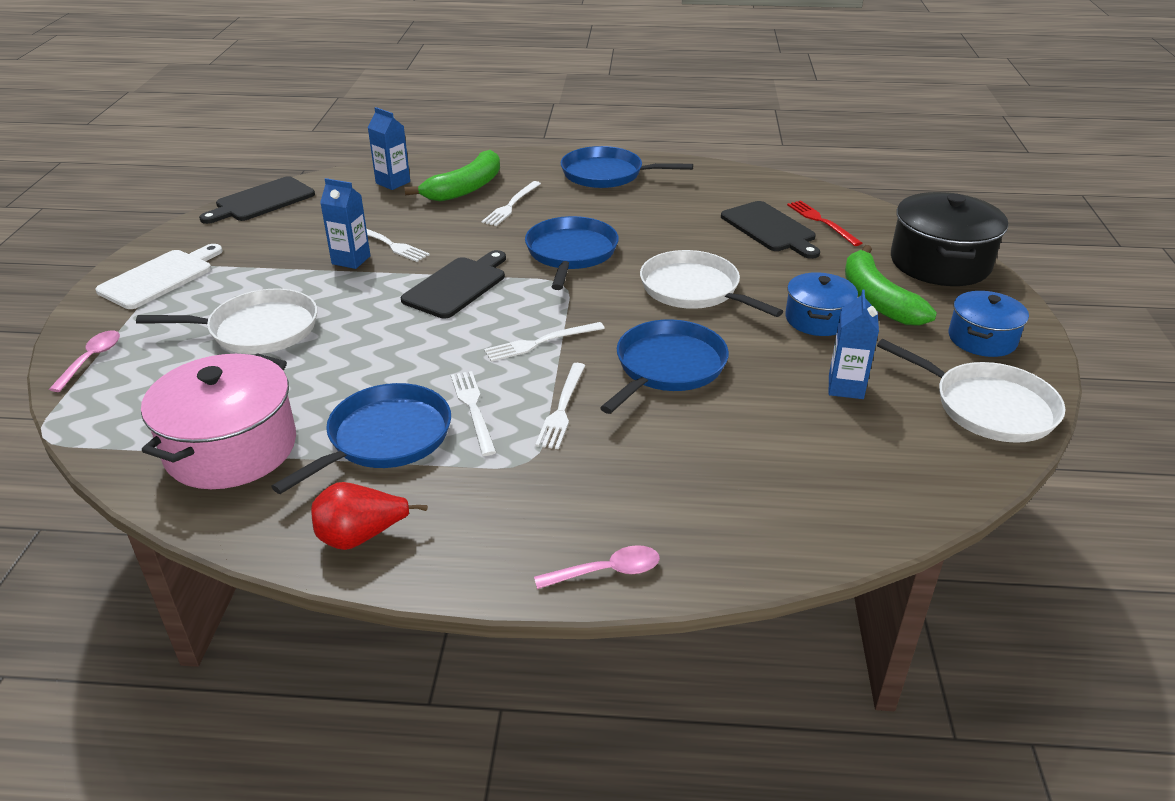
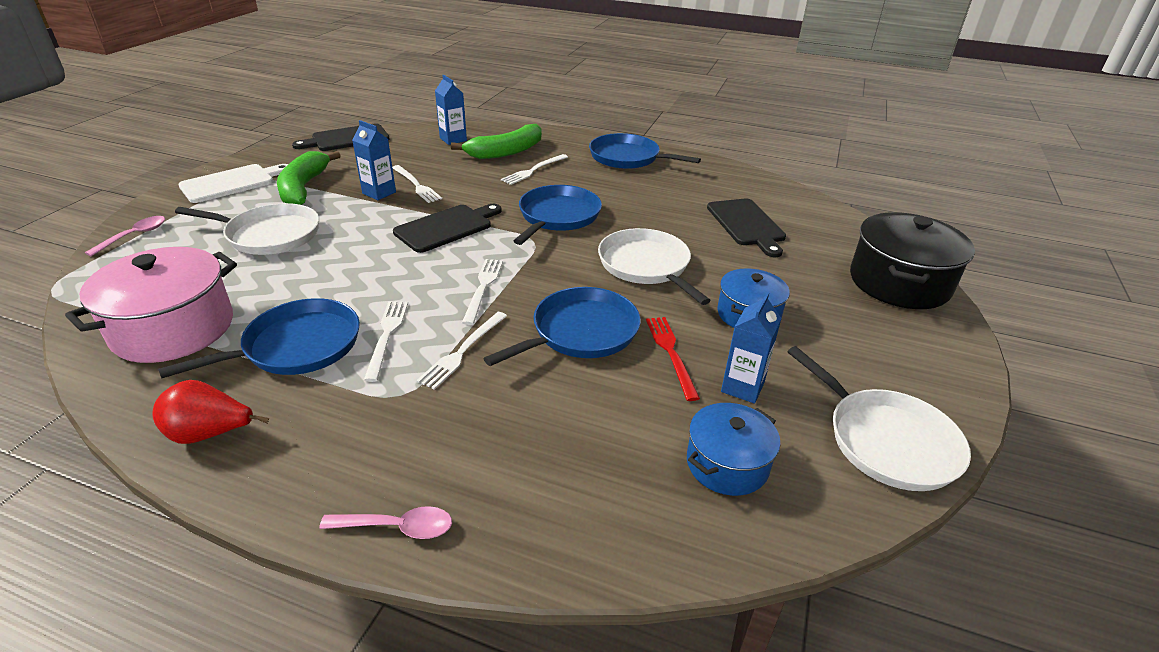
camera: 15 degrees right, 0 degrees up
white fork [484,322,605,362] -> white fork turned 105 degrees clockwise [462,259,503,325]
red fork [787,200,862,246] -> red fork moved to [646,317,700,401]
green banana [845,245,937,326] -> green banana moved to [277,151,341,205]
blue pot [949,291,1029,357] -> blue pot moved to [687,403,780,496]

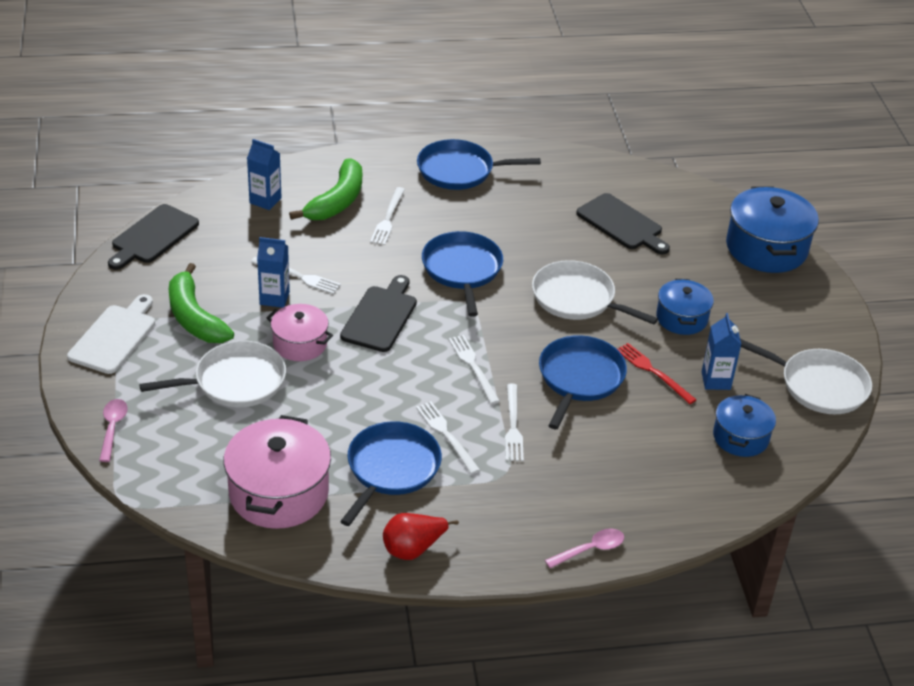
camera: 30 degrees left, 5 degrees up
black pot [850,212,975,309] -> blue pot [726,187,819,273]
none -> pink pot [267,304,333,361]

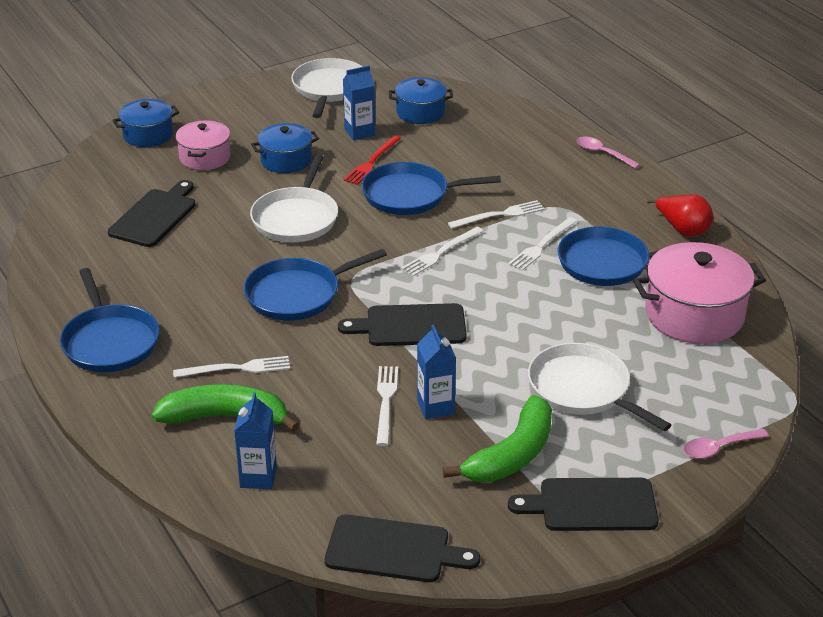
camera: 110 degrees left, 5 degrees down
white cutting board [67,294,155,374] -> black cutting board [508,478,659,531]
pink pot [267,304,333,361] -> pink pot moved to [176,120,231,170]
blue pot [726,187,819,273] -> blue pot [112,99,179,147], size x0.60

